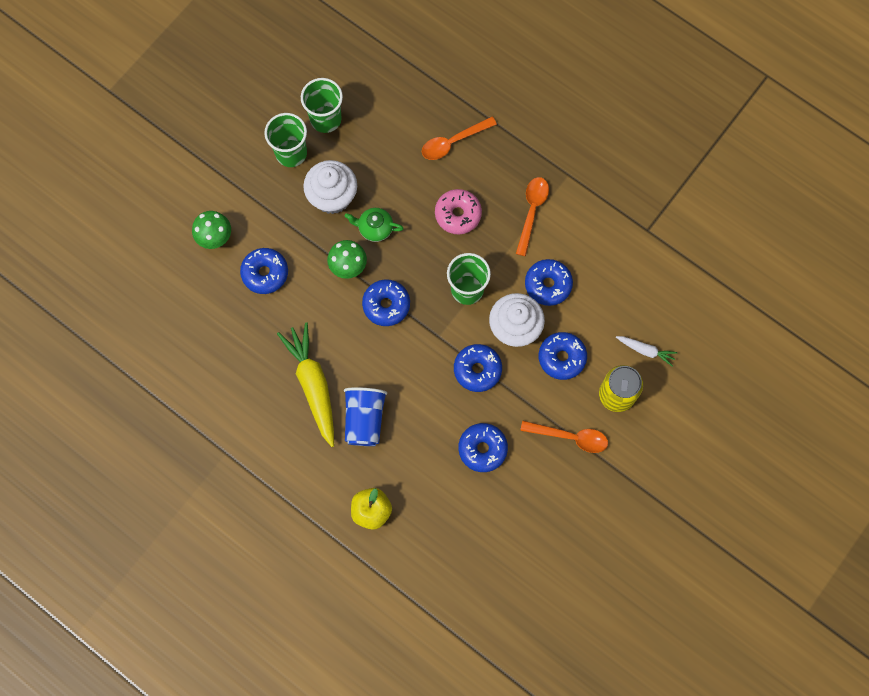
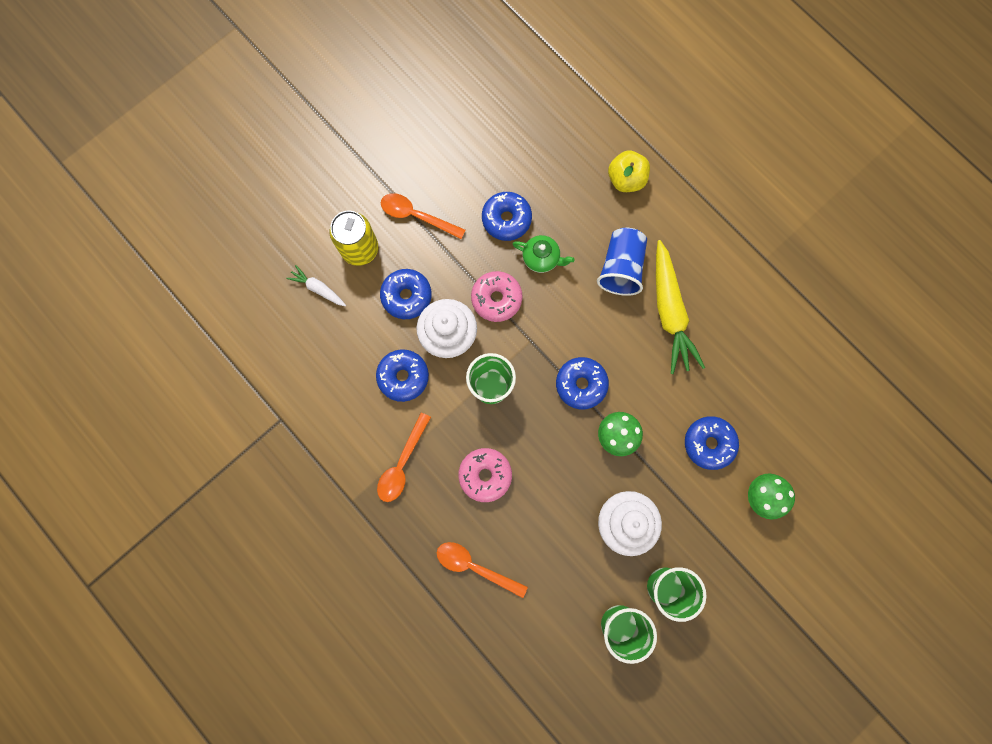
camera: 170 degrees left, 5 degrees up
green teapot [345,208,404,242] -> green teapot moved to [512,235,575,273]
orange spoon [422,117,497,160] -> orange spoon turned 135 degrees counterclockwise [437,542,528,598]
blue donut [454,344,502,392] -> pink donut [471,271,523,322]

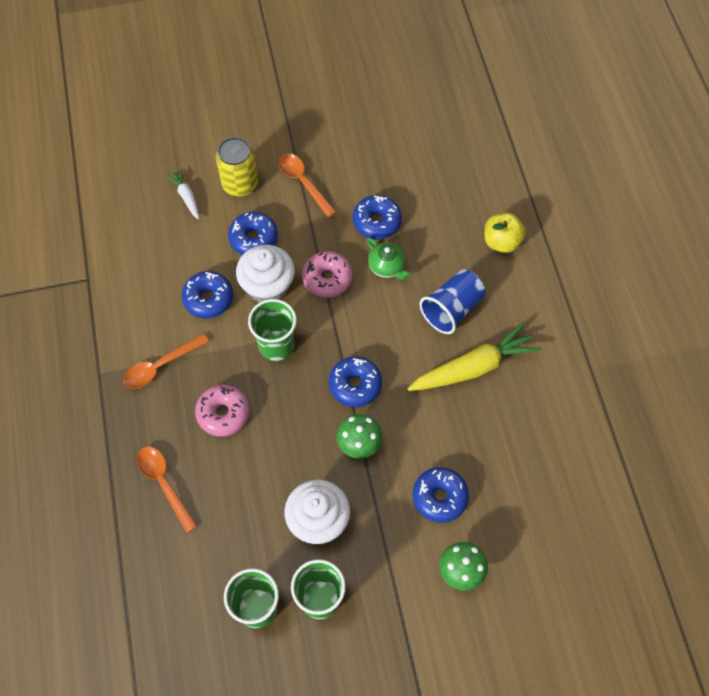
camera: 30 degrees right, 15 degrees down
yellow carrot [656,240,705,374] -> yellow carrot turned 135 degrees counterclockwise [407,322,541,391]

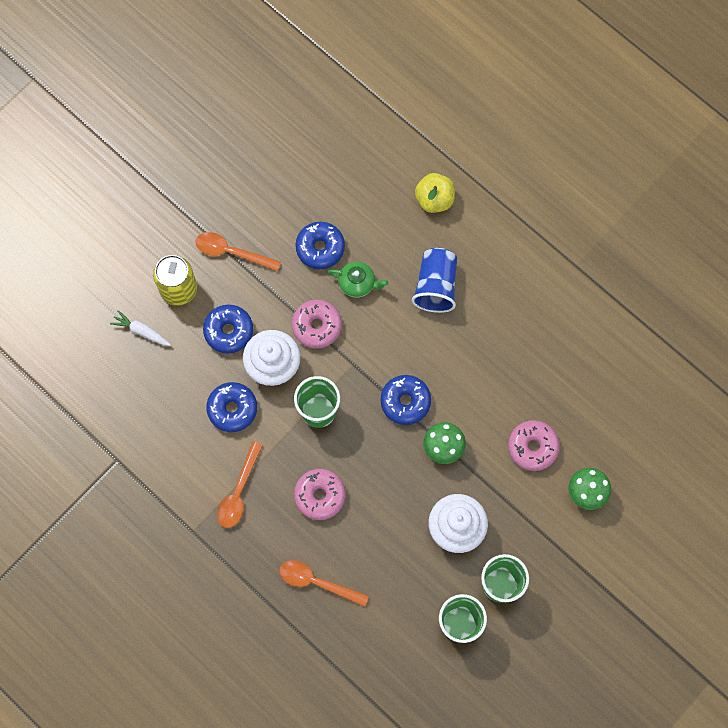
camera: 35 degrees left, 10 degrees up
yellow carrot [407,322,541,391] -> none
blue donut [413,467,469,523] -> pink donut [508,420,560,471]

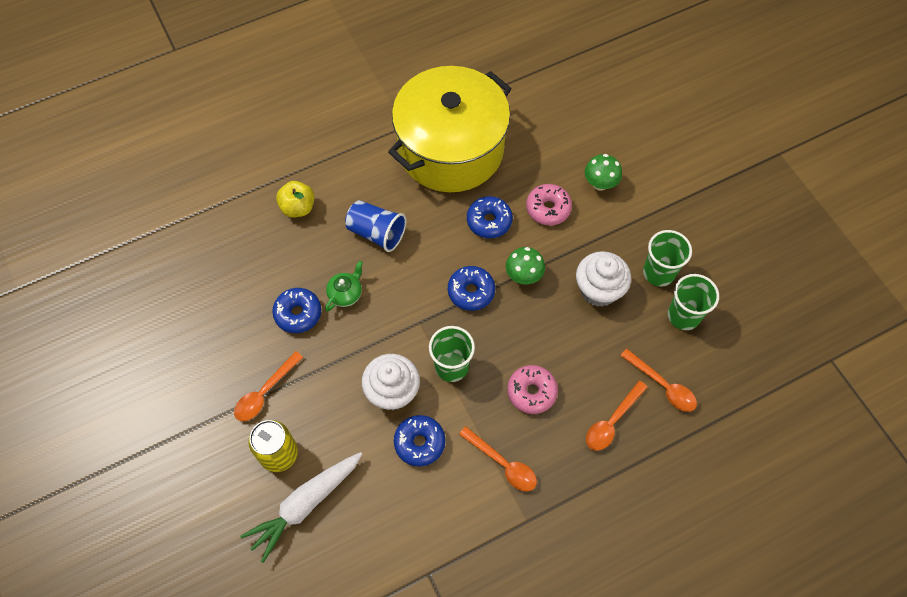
camera: 70 degrees left, 10 degrees down
white carrot [110,310,171,346] -> white carrot [240,452,362,563], size x2.04
blue donut [203,304,253,354] -> blue donut moved to [467,196,513,238]
pink donut [292,300,342,349] -> none
none -> yellow pot [388,66,512,192]
none -> orange spoon [620,349,697,412]

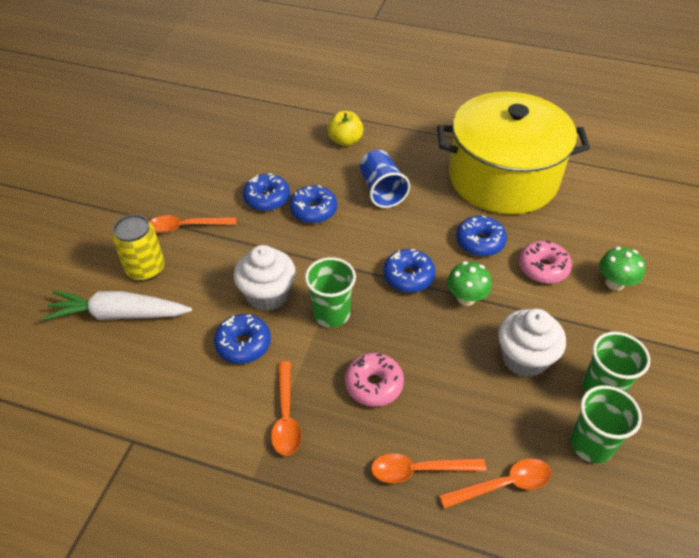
camera: 45 degrees right, 15 degrees down
green teapot [325,261,363,312] -> blue donut [289,185,337,223]
orange spoon [620,349,697,412] -> orange spoon turned 105 degrees counterclockwise [439,459,552,509]

